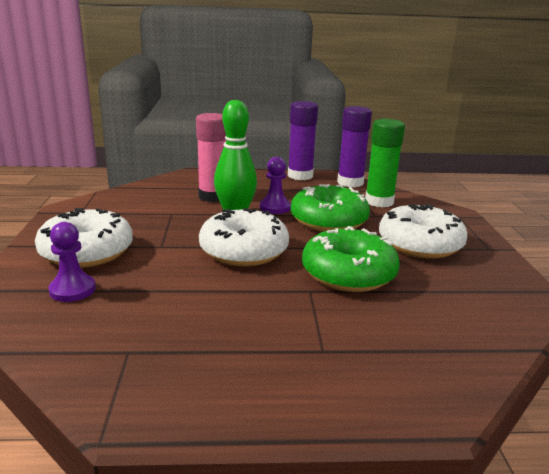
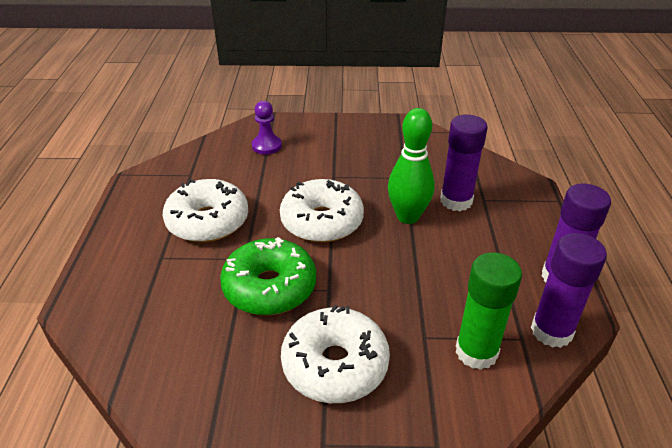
camera: 95 degrees right, 15 degrees up
white donut [35,208,133,268] -> white donut moved to [163,179,248,242]
pink glue stick [196,113,226,202] -> purple glue stick [440,114,487,211]
purple pawn [260,157,291,214] -> none
green donut [291,184,370,232] -> none

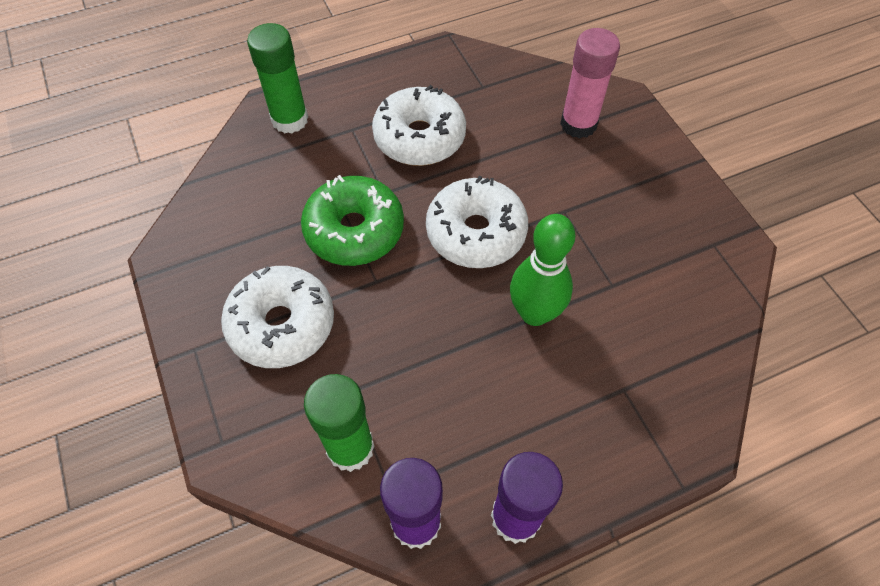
camera: 65 degrees right, 20 degrees up
purple pawn [252,101,282,155] -> pink glue stick [560,28,620,138]
purple glue stick [440,114,487,211] -> none
none -> green glue stick [247,23,308,134]

